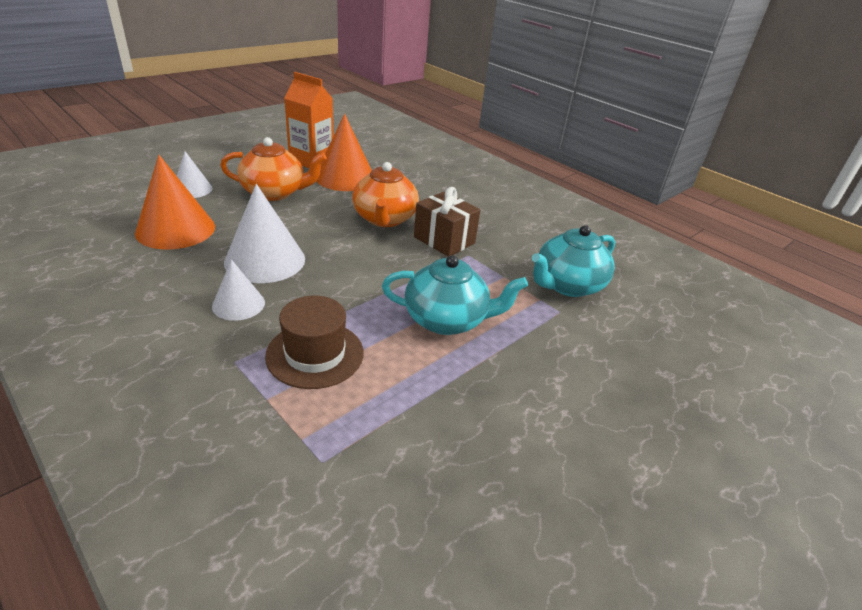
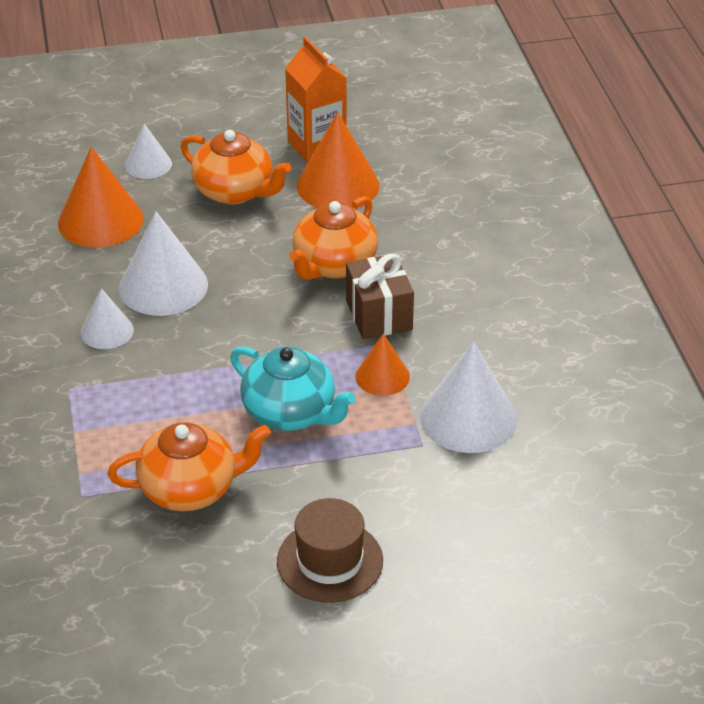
camera: 35 degrees right, 5 degrees up
brown hat [265,296,364,389] -> brown hat moved to [277,498,383,603]
turquoise teapot [532,225,615,297] -> white cone [420,341,517,453]
none -> orange teapot [107,422,271,511]
none -> orange cone [355,333,410,396]

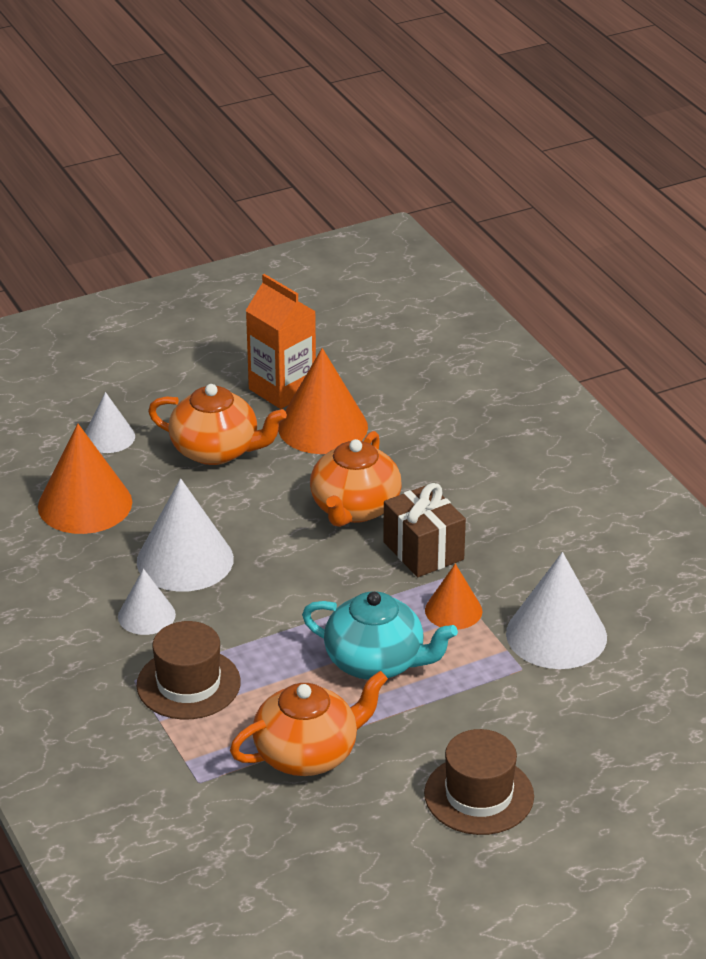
camera: 15 degrees left, 5 degrees down
none -> brown hat [137,621,241,719]

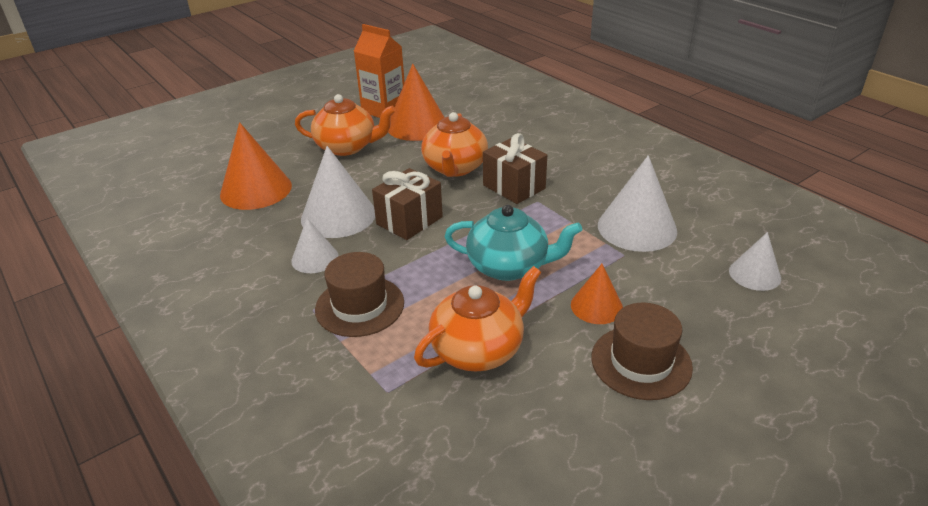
camera: 10 degrees left, 0 degrees up
white cone [85,392,135,453] -> white cone moved to [729,232,781,291]
orange cone [425,564,482,630] -> orange cone moved to [571,264,623,324]
none -> brown gift [372,168,443,240]

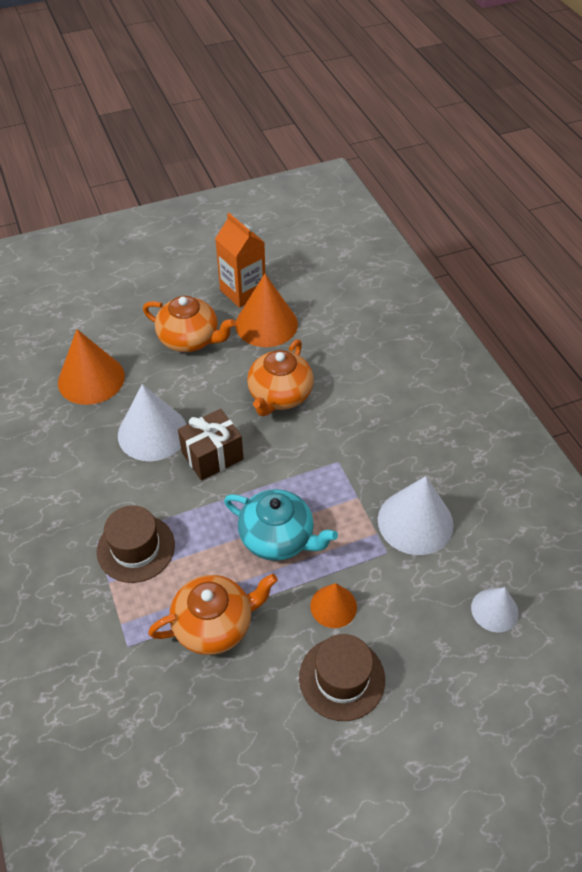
camera: 15 degrees right, 15 degrees up
white cone [291,218,339,273] -> none
brown gift [483,133,547,204] -> none

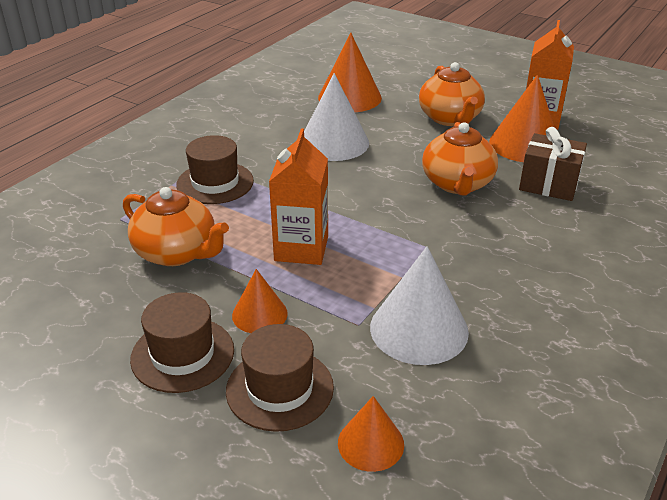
camera: 55 degrees right, 15 degrees down
brown gift [178,409,244,481] -> brown gift moved to [519,127,587,201]
turquoise teapot [224,489,338,561] -> orange carton [269,128,328,265]
orange teapot [247,339,314,416] -> orange teapot turned 75 degrees counterclockwise [422,122,498,195]
white cone [471,587,519,632] -> orange cone [338,396,404,472]
none -> brown hat [226,324,334,432]

